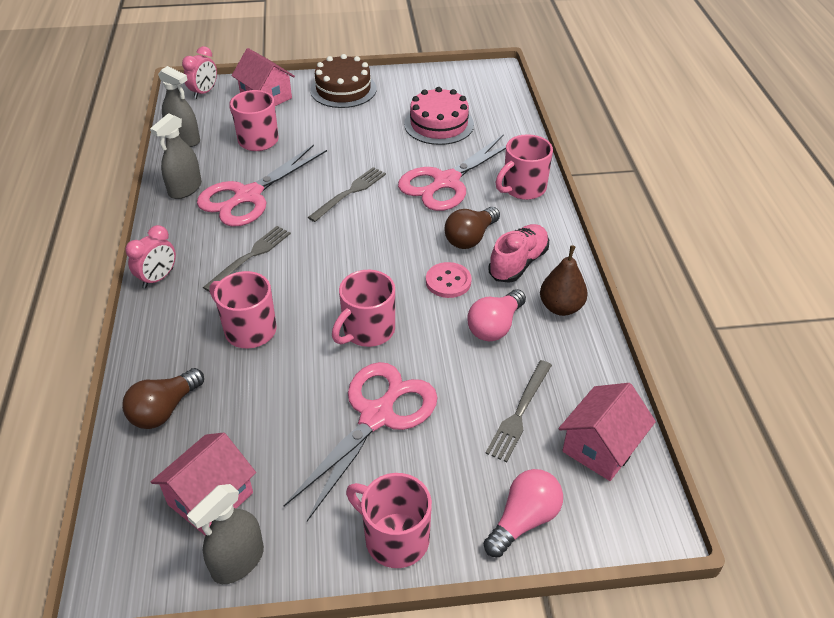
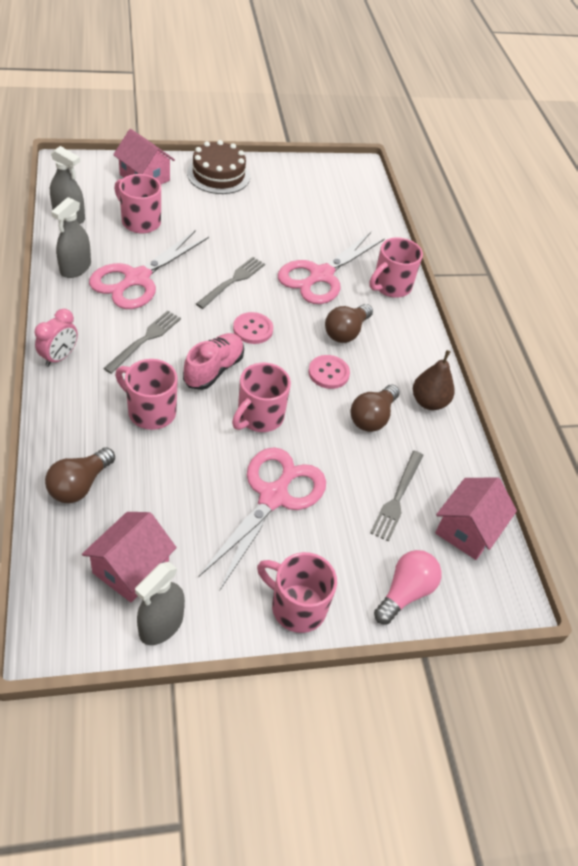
camera: 10 degrees left, 5 degrees up
pink clock [182,46,217,99] -> none
pink cake [404,87,474,145] -> none
pink light bulb [467,289,526,341] -> brown light bulb [351,385,400,432]
pink shoe [488,224,549,283] -> pink shoe moved to [183,333,244,390]
none -> pink button [233,312,273,344]

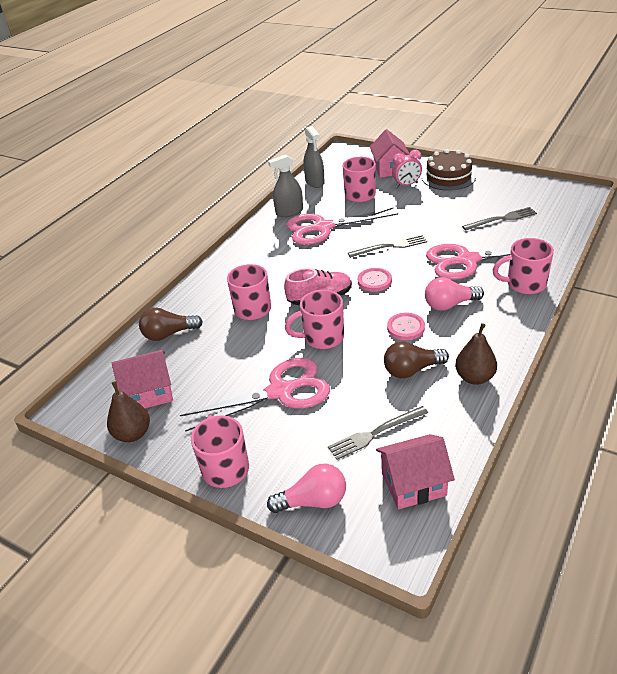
camera: 50 degrees right, 10 degrees down
pink clock [35,309,78,367] -> pink clock moved to [392,150,422,188]
grey fork [103,311,181,374] -> grey fork moved to [462,207,537,231]
grey spray bottle [135,562,185,645] -> brown pear [107,381,150,442]
brown light bulb [325,304,373,343] -> pink light bulb [425,277,484,311]

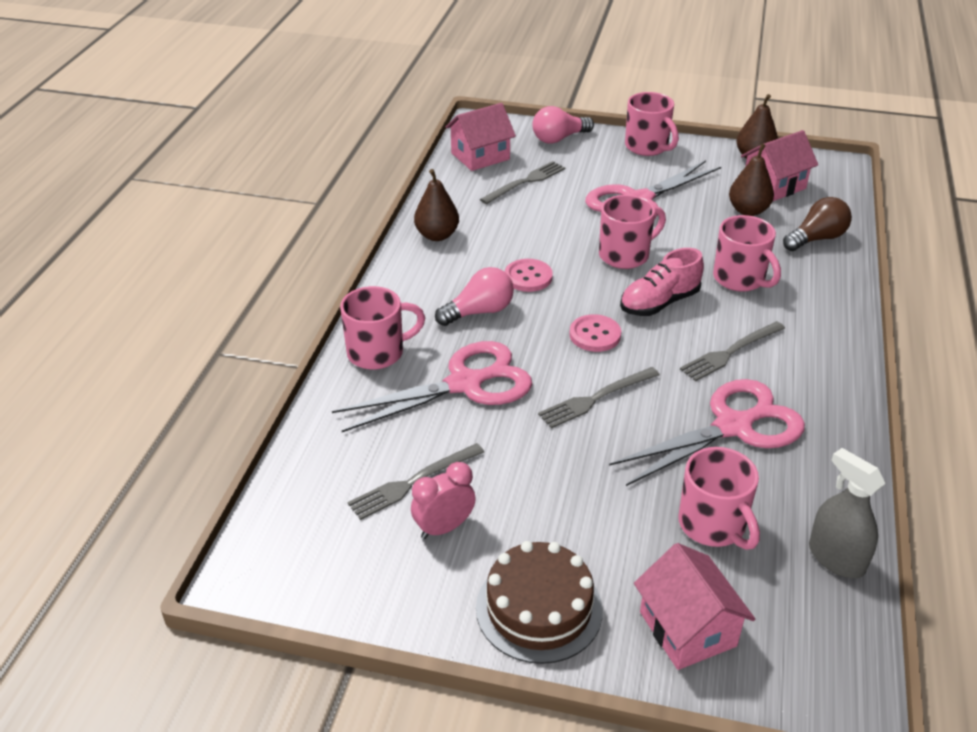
camera: 160 degrees right, 0 degrees up
grey spray bottle [268,154,303,217] -> none
brown light bulb [384,341,449,378] -> none
pink clock [392,150,422,188] -> pink clock moved to [411,462,476,539]
none -> grey fork [680,321,785,382]
none -> brown pear [729,143,774,216]

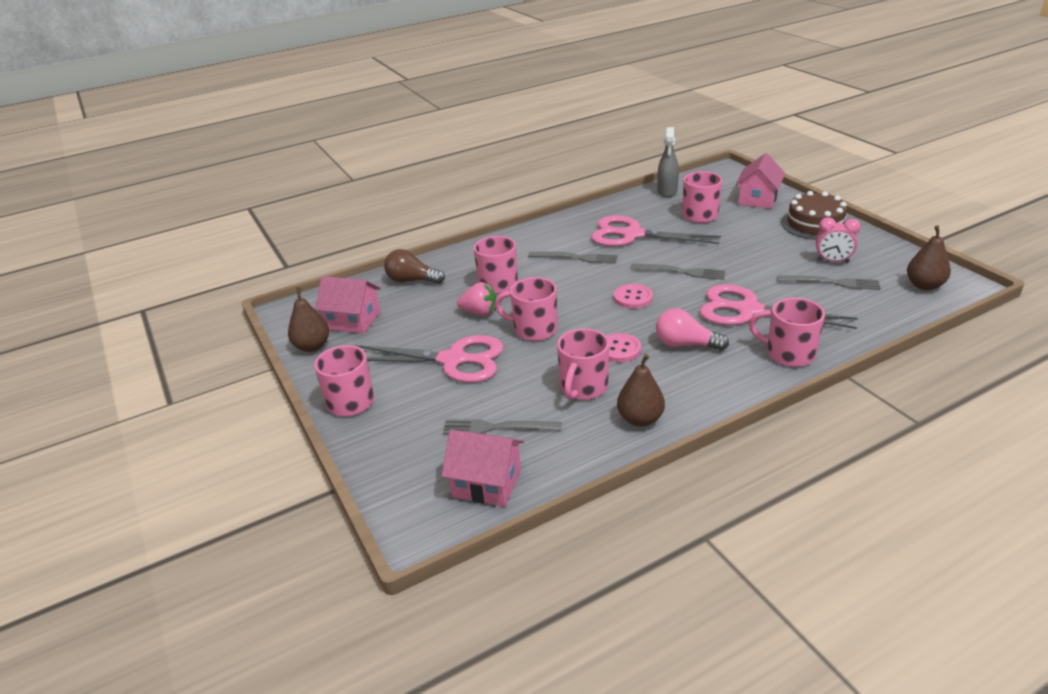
camera: 130 degrees left, 5 degrees down
pink light bulb [532,106,594,144] -> none
pink shoe [620,248,704,316] -> none
brown pear [729,143,774,216] -> brown pear moved to [907,225,951,290]
none -> pink strawberry [457,282,496,316]
none -> pink mug [557,328,609,400]

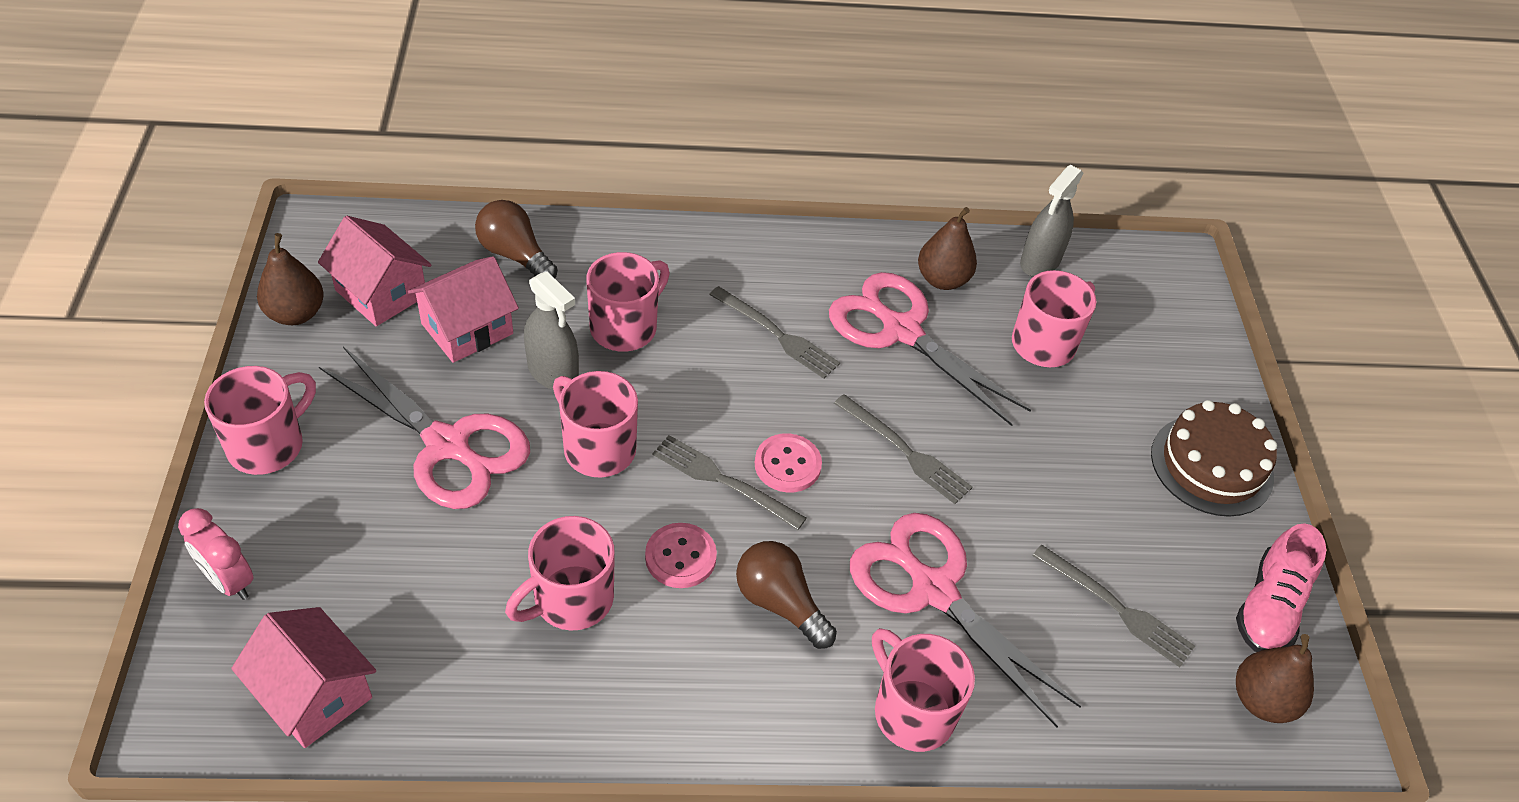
camera: 20 degrees right, 15 degrees up
grey fork [443,420,562,434] -> grey fork moved to [653,435,807,530]
pink strawberry [457,282,496,316] -> grey spray bottle [524,271,579,390]
brown pear [617,354,665,426] -> brown pear moved to [918,207,977,290]
pink light bulb [656,308,729,351] -> brown light bulb [736,541,837,649]
pink house [735,153,785,209] -> pink house moved to [408,256,519,363]
pink clock [816,217,861,263] -> pink clock moved to [178,508,254,600]
none -> pink shoe [1236,523,1326,652]

